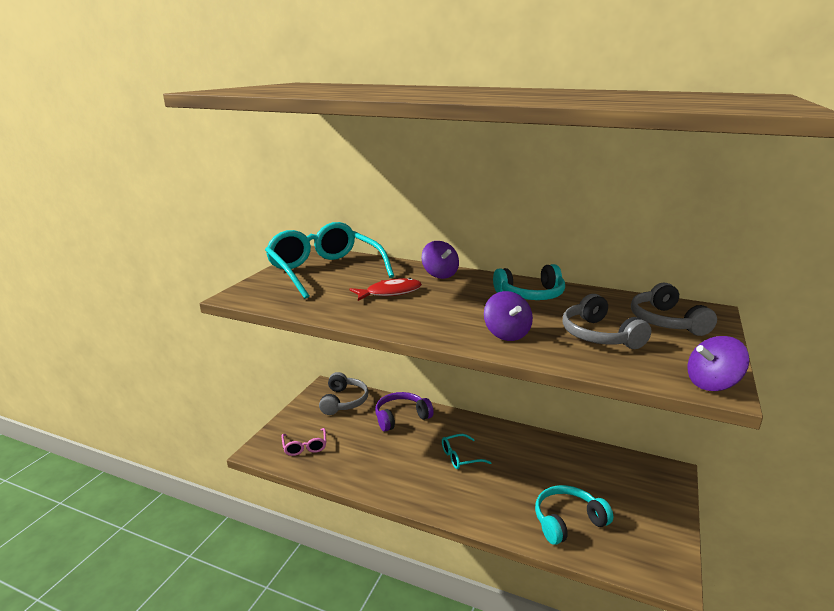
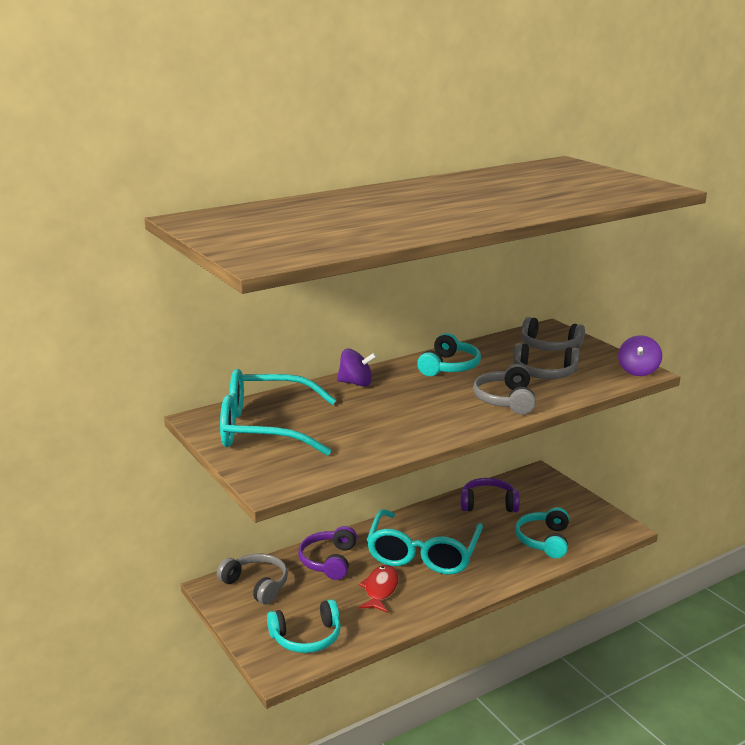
camera: 55 degrees left, 0 degrees up
pink glasses [282,428,326,456] -> turquoise headphones [267,599,341,653]
red fish [350,278,422,301] -> red fish moved to [358,565,399,612]
turquoise glasses [442,434,492,469] -> turquoise glasses [367,509,483,575], size x2.31
purple spinning top [484,291,533,341] -> grey headphones [473,364,536,415]
none -> purple headphones [461,478,520,512]

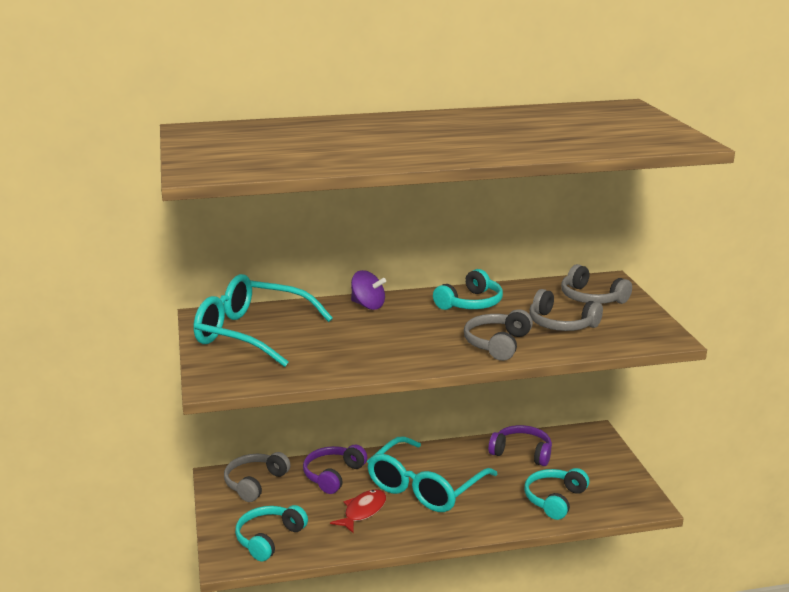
camera: 20 degrees right, 0 degrees up
grey headphones [217,554,288,605] -> grey headphones turned 120 degrees counterclockwise [224,452,291,502]
turquoise headphones [267,599,341,653] -> turquoise headphones turned 120 degrees clockwise [235,505,308,561]
purple spinning top [618,335,662,376] -> none

